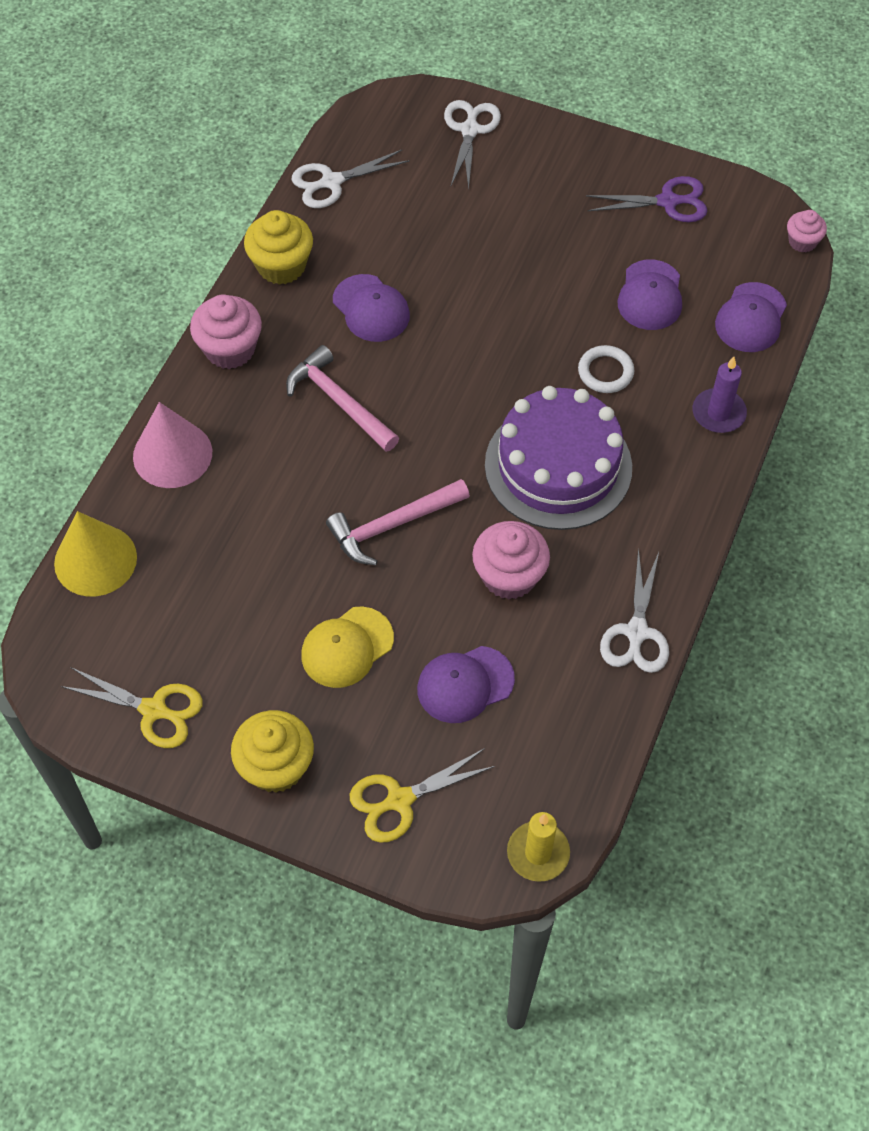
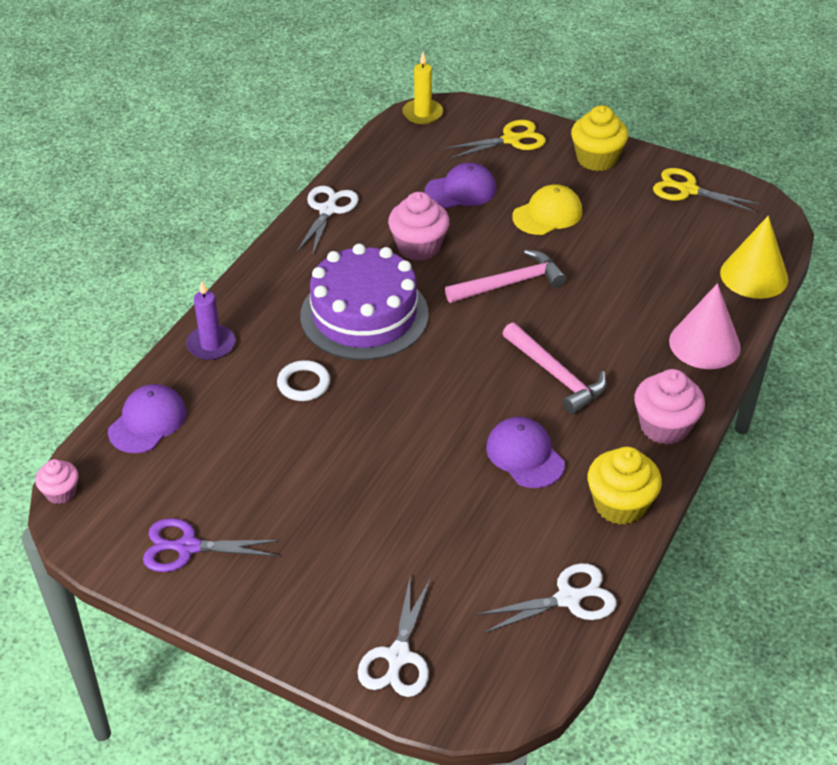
camera: 175 degrees left, 15 degrees down
purple cap [617,259,682,330] -> none

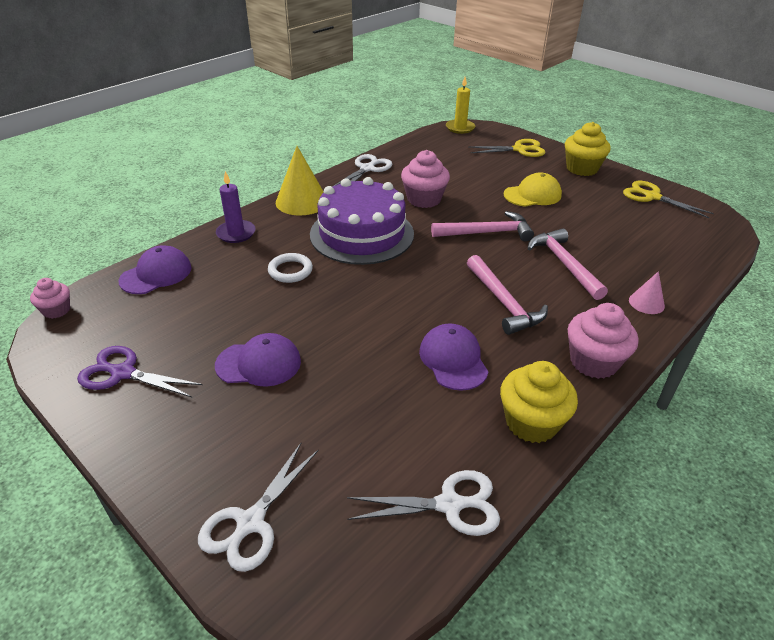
camera: 15 degrees right, 5 degrees down
purple cap [425,163,496,208] -> purple cap moved to [215,333,301,387]
pink cone [669,283,741,369] -> pink cone [629,271,665,314], size x0.53
yellow cone [720,216,788,299] -> yellow cone moved to [276,146,324,216]
none -> pink hammer [527,228,608,300]

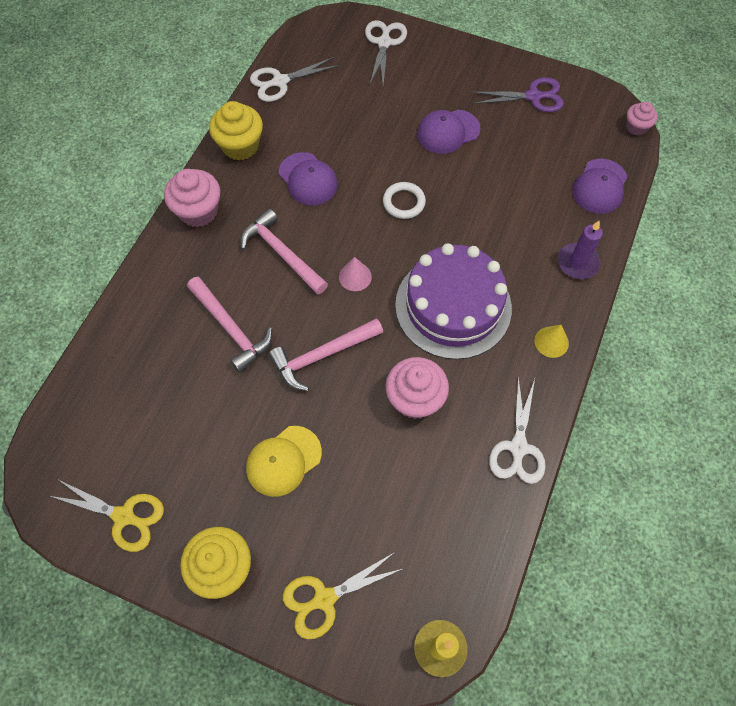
camera: 160 degrees right, 25 degrees up
white ring [268,253,313,283] -> white ring moved to [383,182,426,219]
yellow cone [276,146,324,216] -> yellow cone [534,325,569,358], size x0.53
pink cone [629,271,665,314] -> pink cone moved to [339,257,372,291]

